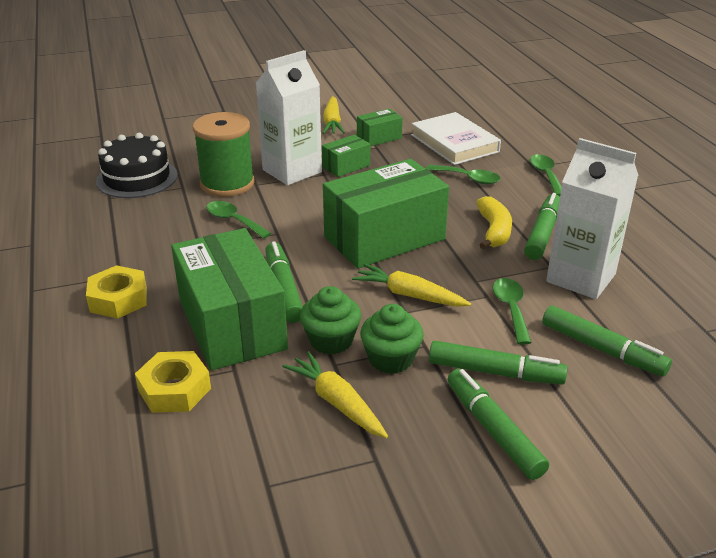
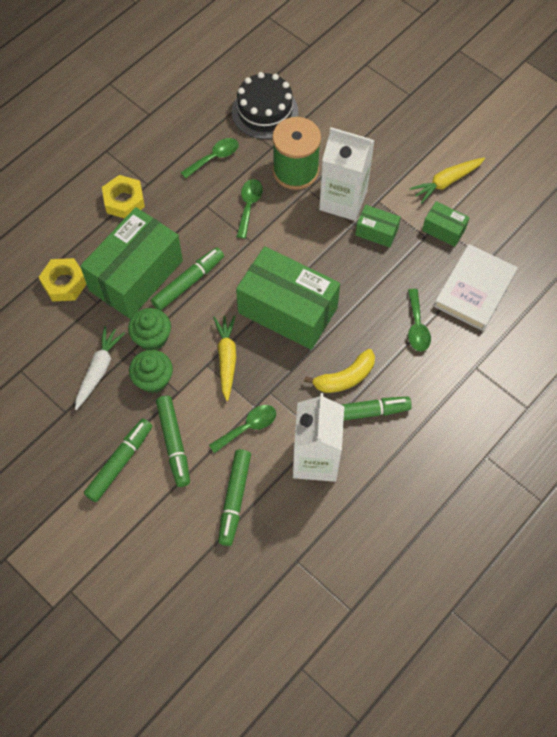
camera: 60 degrees right, 30 degrees up
yellow carrot [282,351,388,438] -> white carrot [75,326,125,410]
green spoon [530,154,562,197] -> green spoon moved to [181,138,238,178]

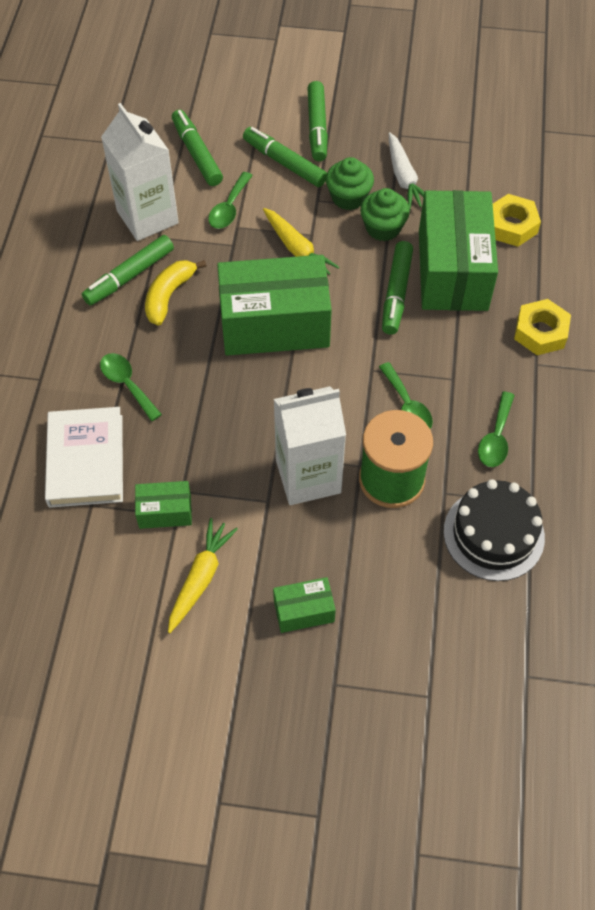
camera: 145 degrees right, 5 degrees down
green box [355,205,401,248] -> green box moved to [273,577,336,633]

